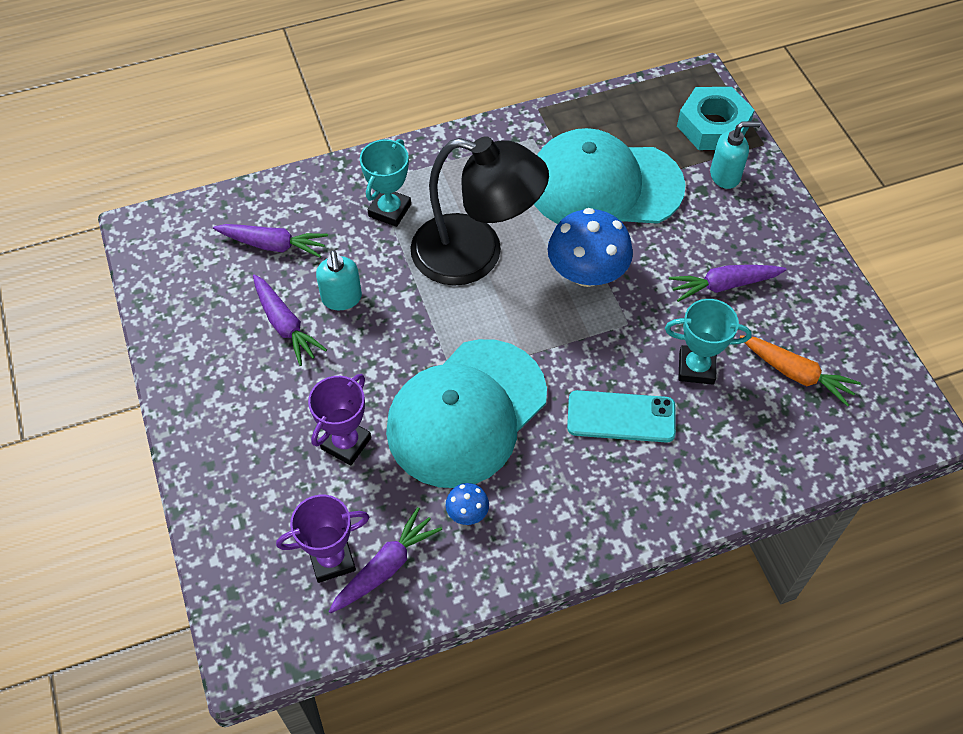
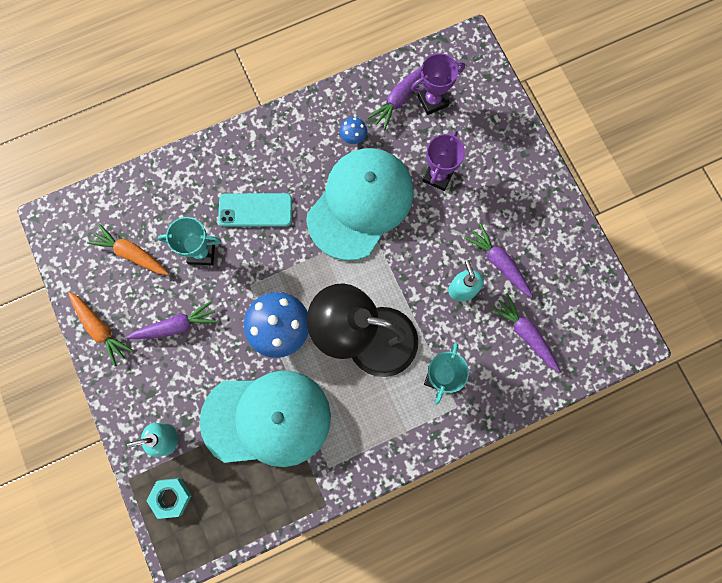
camera: 175 degrees right, 20 degrees up
purple carrot [213,224,328,258] -> purple carrot turned 45 degrees clockwise [491,293,560,372]
turquoise nut [677,87,755,150] -> turquoise nut [147,478,192,519], size x0.64
none -> orange carrot [68,292,133,366]

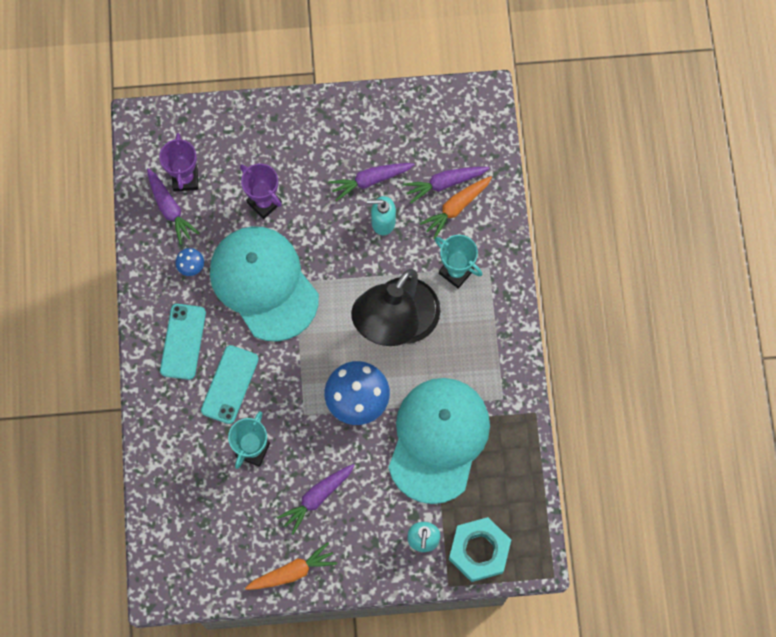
camera: 70 degrees left, 5 degrees down
orange carrot [87,224,169,275] -> orange carrot moved to [419,176,492,239]
purple carrot [126,301,218,339] -> purple carrot turned 135 degrees counterclockwise [277,464,355,535]
turquoise nut [147,478,192,519] -> turquoise nut [449,517,511,582], size x1.57
none -> turquoise phone [160,304,206,380]

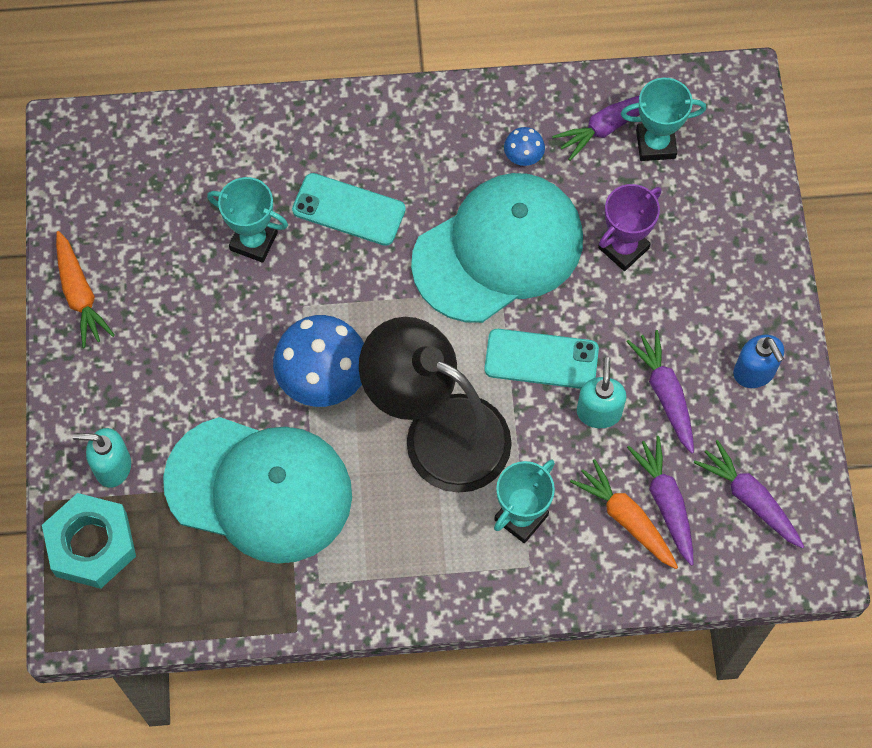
camera: 90 degrees right, 5 degrees down
purple trophy [159,133,198,191] -> turquoise trophy [621,78,706,161]
turquoise phone [160,304,206,380] -> turquoise phone moved to [484,329,599,389]
purple carrot [277,464,355,535] -> purple carrot moved to [694,440,804,548]
none -> blue soap dispenser [733,335,784,388]

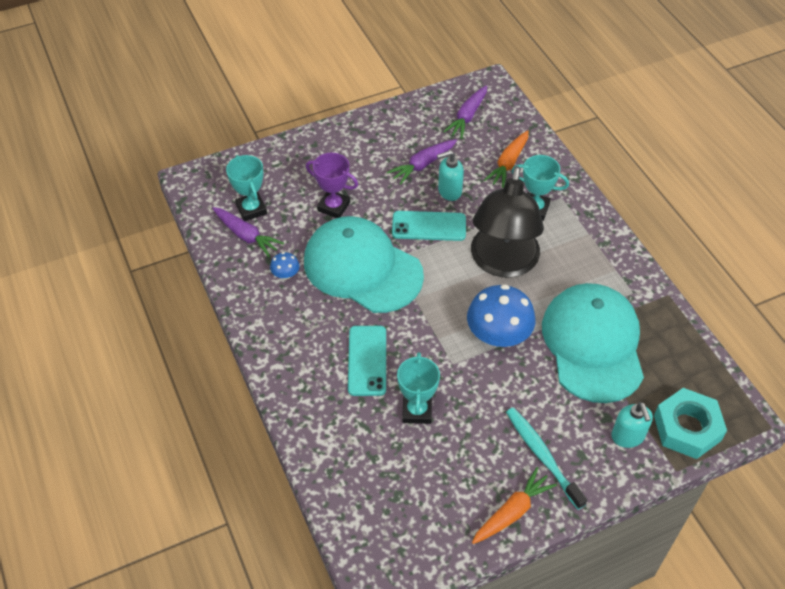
camera: 110 degrees left, 15 degrees down
turquoise phone [484,329,599,389] -> turquoise phone turned 75 degrees counterclockwise [392,211,466,241]
purple carrot [627,436,694,566] -> none
blue soap dispenser [733,335,784,388] -> none
none -> turquoise toothbrush [506,407,587,510]

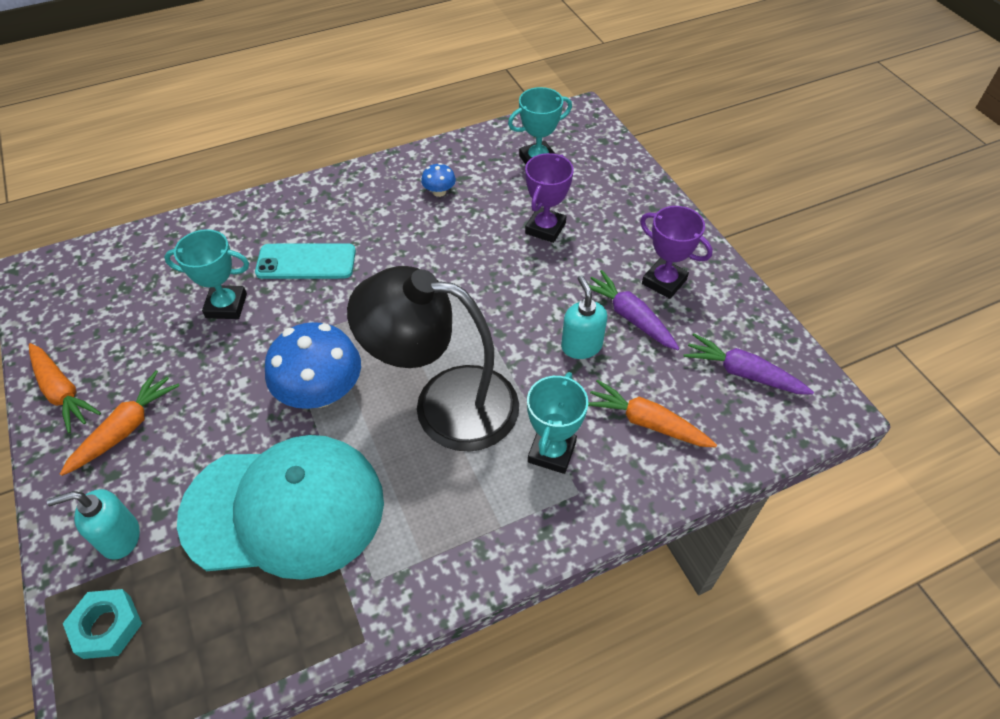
camera: 90 degrees right, 0 degrees up
purple carrot [212,207,284,257] -> none
turquoise cap [304,216,424,313] -> none
turquoise phone [392,211,466,241] -> none
turquoise toothbrush [506,407,587,510] -> orange carrot [60,370,180,476]
turquoise nut [654,388,727,459] -> turquoise nut [63,589,142,659], size x0.64
none -> purple trophy [640,206,713,299]

